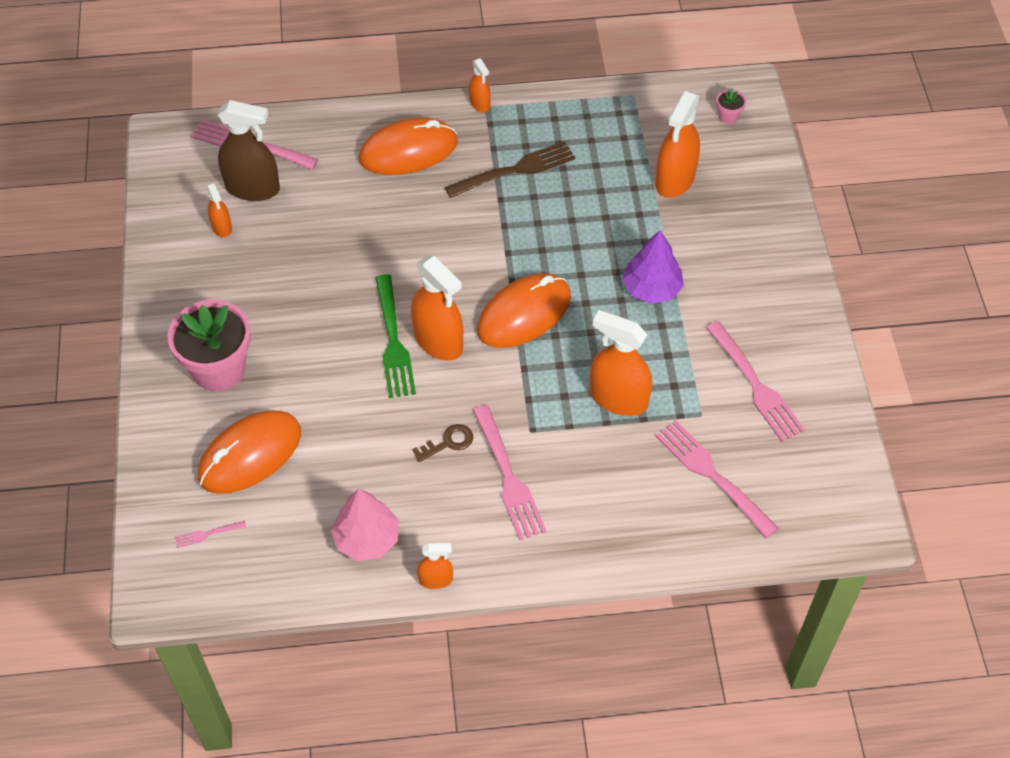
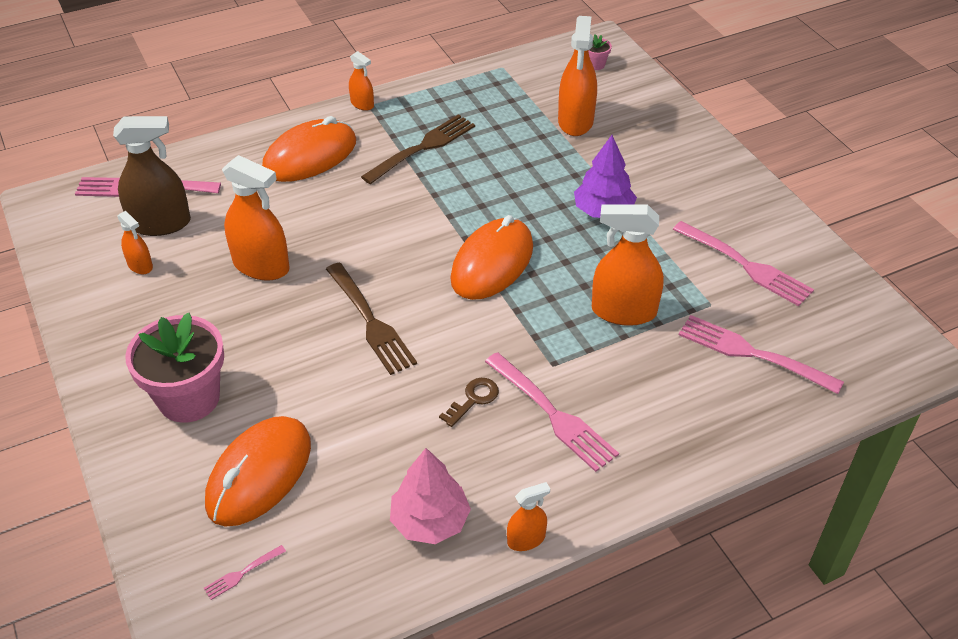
camera: 20 degrees left, 10 degrees down
green fork [375,274,416,398] -> brown fork [326,262,417,375]
orange spray bottle [411,256,463,361] -> orange spray bottle moved to [222,155,290,281]

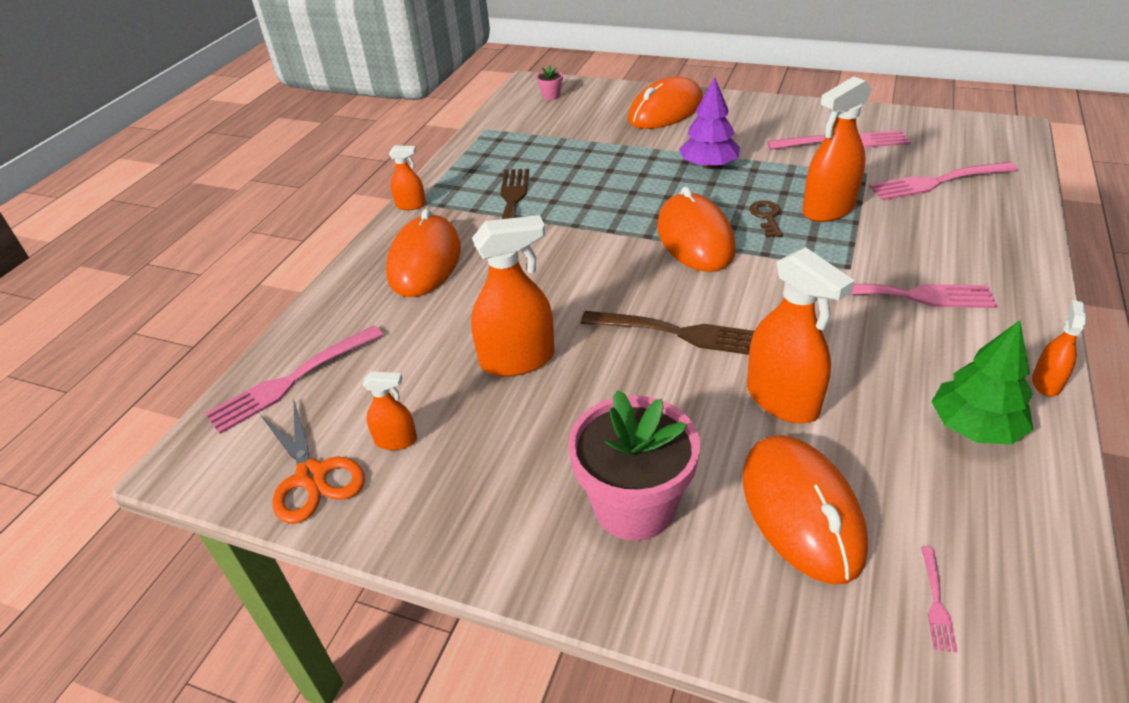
camera: 40 degrees left, 5 degrees down
brown spray bottle [113,116,191,236] -> none
pink tree [390,448,471,544] -> green tree [931,320,1033,444]
brown key [439,378,499,427] -> brown key moved to [749,200,783,238]
orange spray bottle [558,16,597,136] -> orange spray bottle moved to [747,247,855,423]
none -> orange scissors [261,398,365,524]
none -> orange mouse [628,77,703,129]

